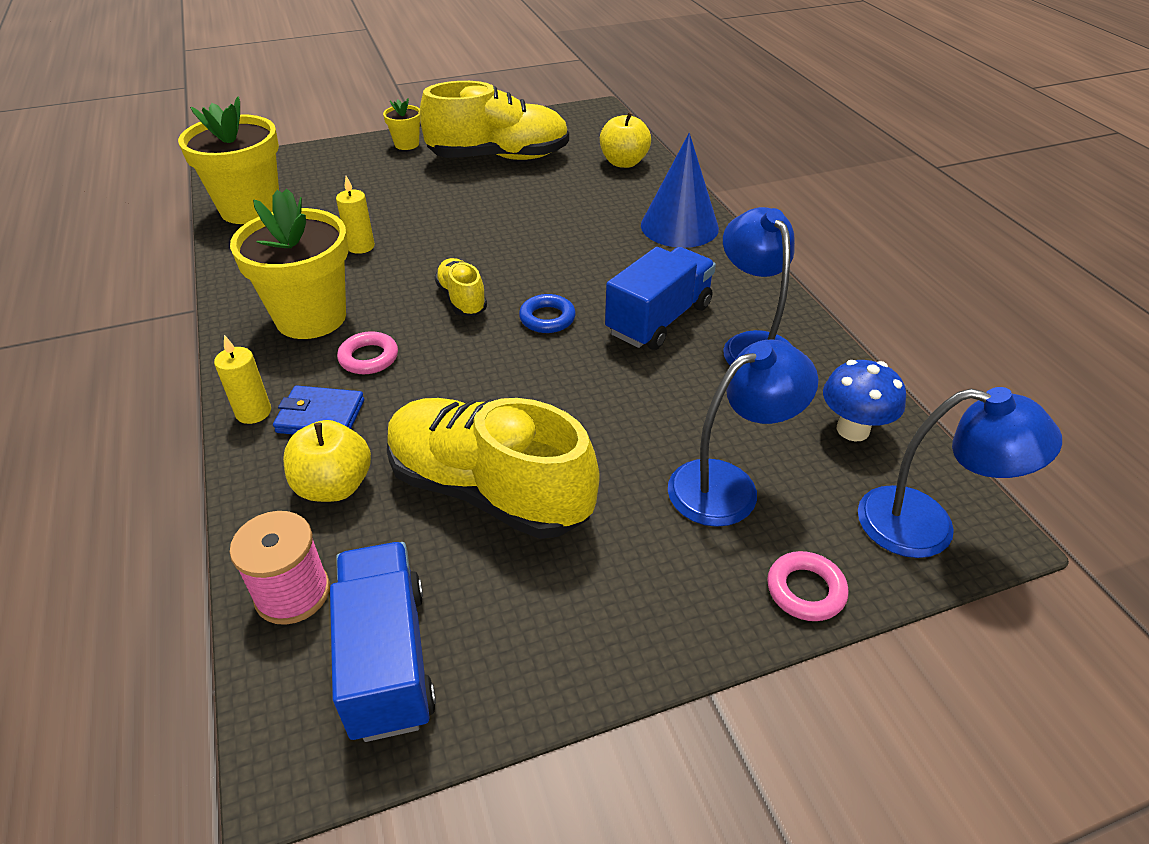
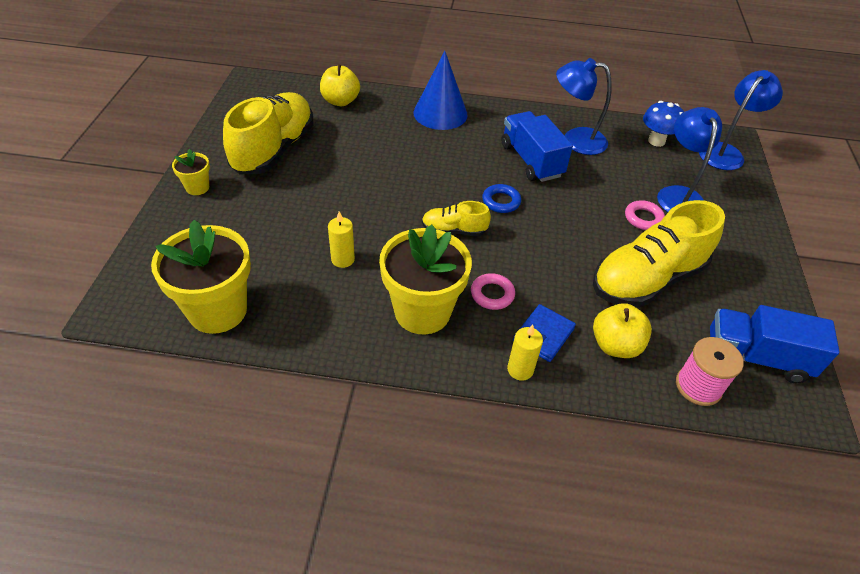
camera: 65 degrees left, 5 degrees up
pink ring [767,551,848,621] -> pink ring moved to [625,200,665,230]

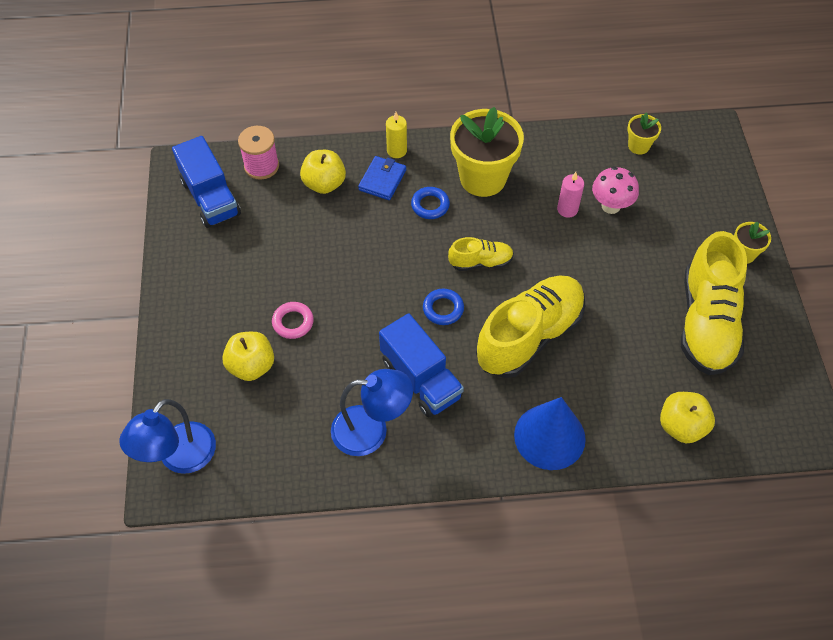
camera: 170 degrees right, 10 degrees up
yellow flower pot [151,220,251,334] -> yellow flower pot [627,112,661,155], size x0.47
yellow candle [328,211,355,268] -> pink candle [557,172,584,218]
pink ring [471,273,515,310] -> blue ring [411,187,450,219]
yellow shoe [593,200,725,308] -> yellow shoe moved to [476,275,585,378]
blue mushroom [643,101,684,147] -> none
blue lamp [657,107,722,212] -> yellow apple [222,332,274,381]
blue truck [710,305,840,383] -> blue truck turned 60 degrees clockwise [172,136,241,228]
none -> pink mushroom [592,167,639,214]

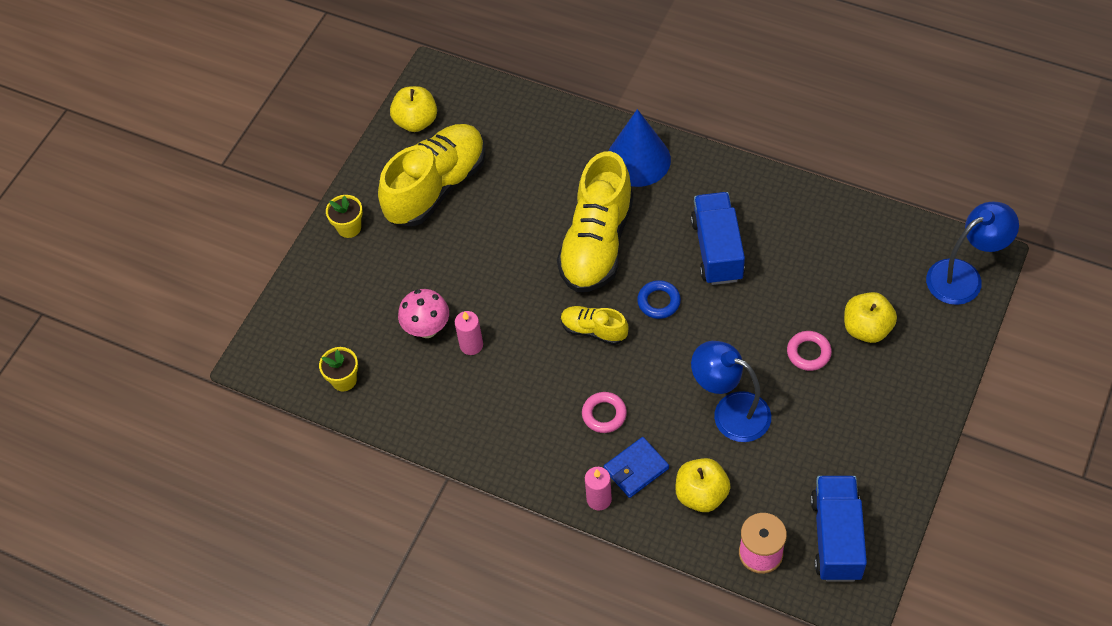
camera: 145 degrees left, 0 degrees up
blue lamp [331,369,413,456] -> blue lamp moved to [691,341,771,442]
yellow candle [386,112,407,158] -> pink candle [585,467,612,510]
blue ring [411,187,450,219] -> pink ring [582,392,627,433]
yellow flower pot [450,107,524,197] -> none
yellow shoe [476,275,585,378] -> yellow shoe turned 60 degrees counterclockwise [557,151,633,293]
yellow apple [660,392,715,443] -> yellow apple moved to [390,86,437,132]

